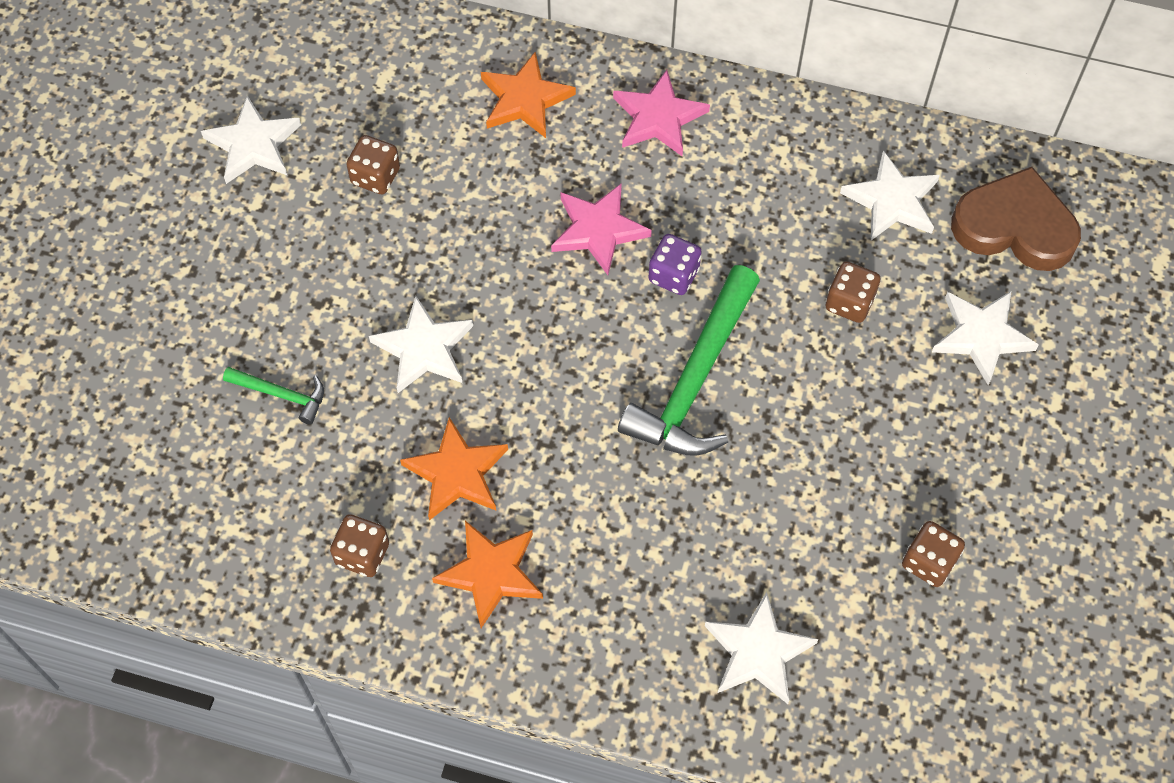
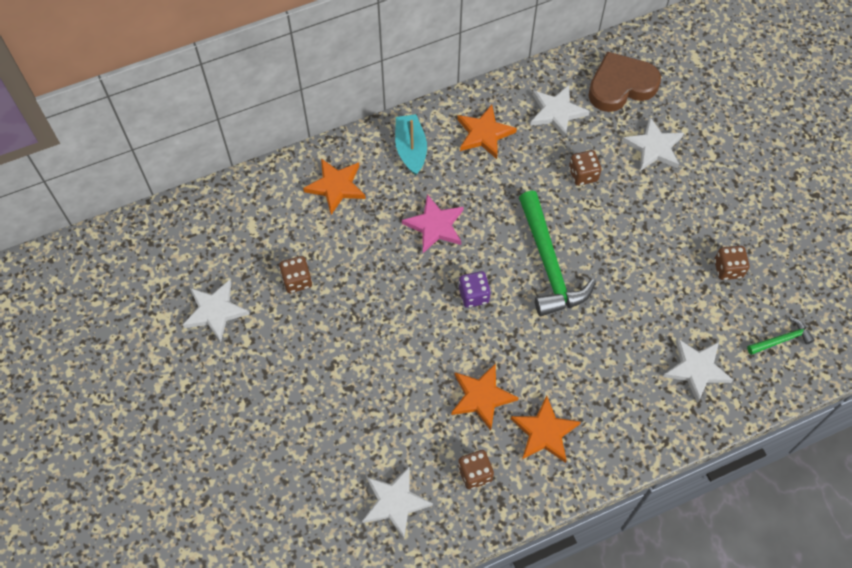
camera: 40 degrees left, 0 degrees up
green hammer [223,367,324,425] -> green hammer moved to [747,317,814,355]
white star [369,296,473,393] -> white star moved to [362,467,433,539]
pink star [613,70,710,156] -> turquoise boat [395,114,427,175]
purple dice [648,234,702,295] -> purple dice moved to [459,271,491,308]
none -> orange star [457,105,517,159]

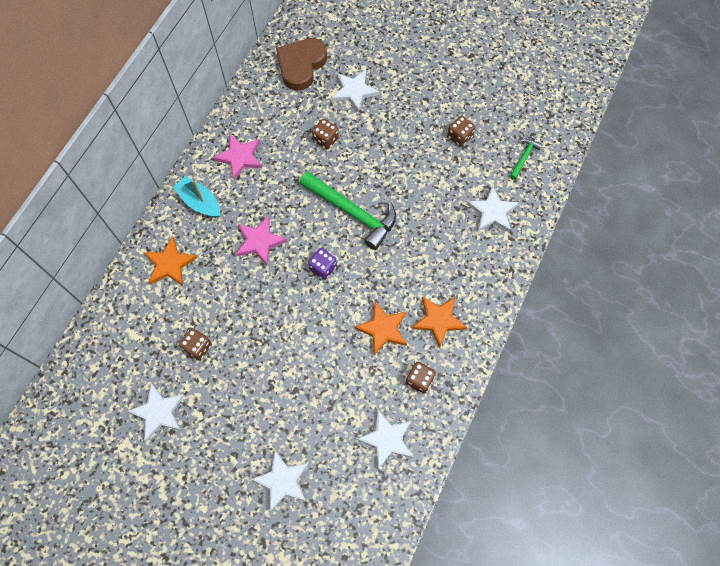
camera: 40 degrees left, 5 degrees up
orange star [457,105,517,159] -> pink star [213,135,263,180]
white star [530,85,590,138] -> white star moved to [251,451,309,512]

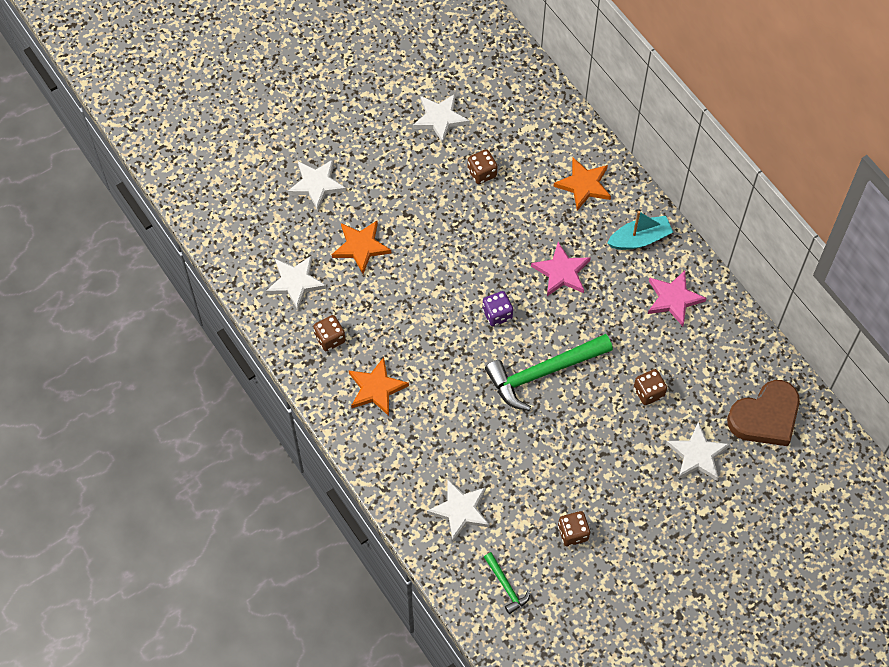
camera: 120 degrees right, 5 degrees down
brown heart [276,38,327,91] -> brown heart turned 90 degrees clockwise [727,380,800,446]
orange star [354,302,407,355] -> orange star moved to [332,221,391,274]

